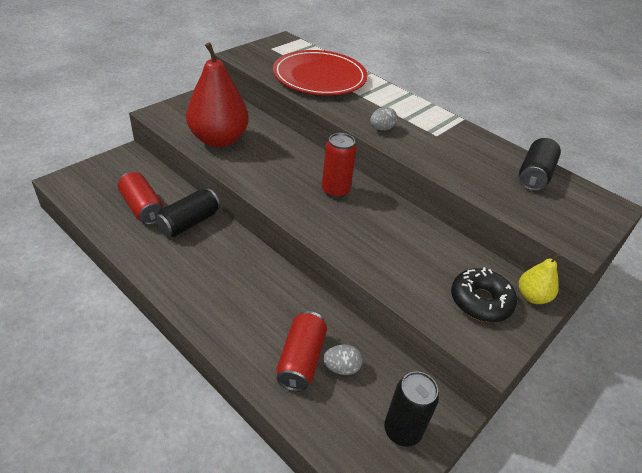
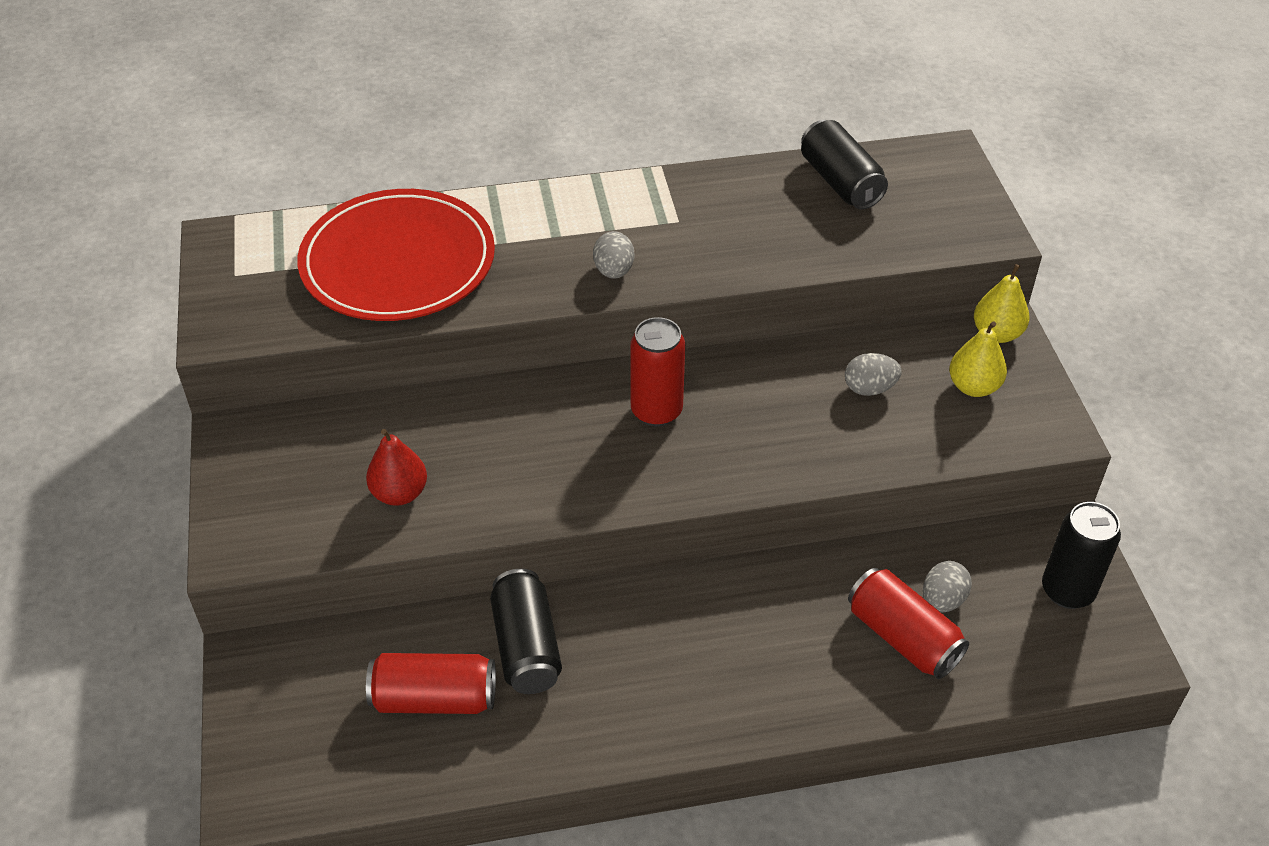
camera: 50 degrees left, 5 degrees up
red pear [186,42,249,148] -> red pear [366,429,427,506], size x0.48
black donut [451,267,517,322] -> yellow pear [949,321,1007,397]
none -> grey egg [845,353,902,396]

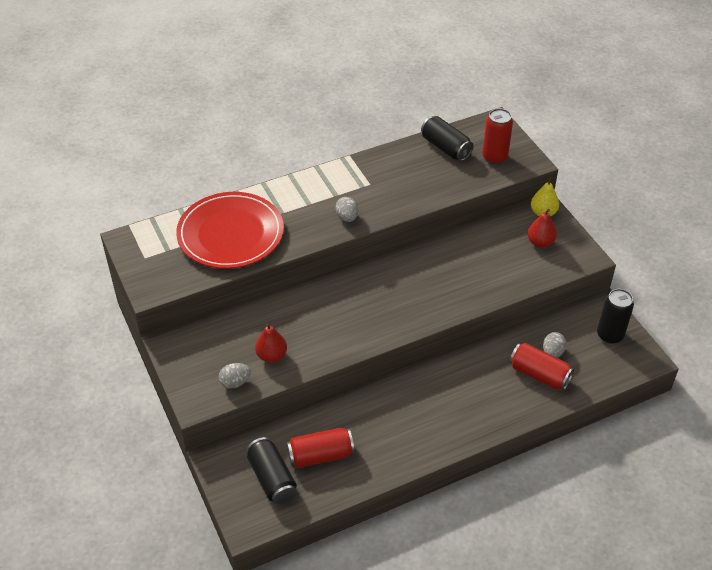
camera: 15 degrees left, 0 degrees up
black can [490,569,562,694] -> black can moved to [246,437,297,504]
red can [630,317,685,427] -> red can moved to [482,108,513,165]
grey egg [845,353,902,396] -> grey egg moved to [219,363,251,389]
yellow pear [949,321,1007,397] -> red pear [527,209,557,248]

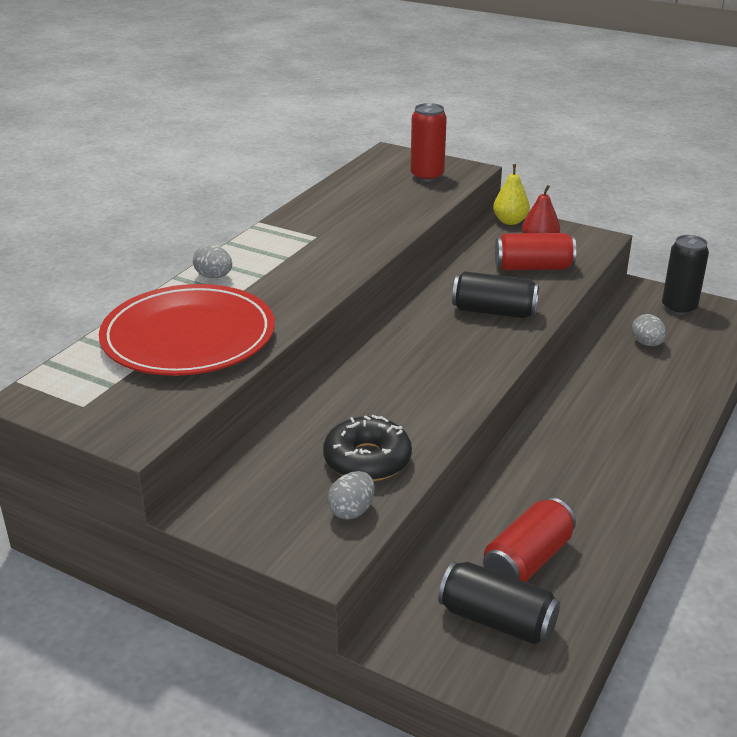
camera: 35 degrees left, 15 degrees down
red pear [255,323,287,363] -> black donut [323,415,412,481]
grey egg [335,197,358,222] -> grey egg moved to [193,245,232,278]
black can [421,116,474,161] -> black can moved to [452,271,539,318]
red can [509,343,574,391] -> red can moved to [495,233,576,270]

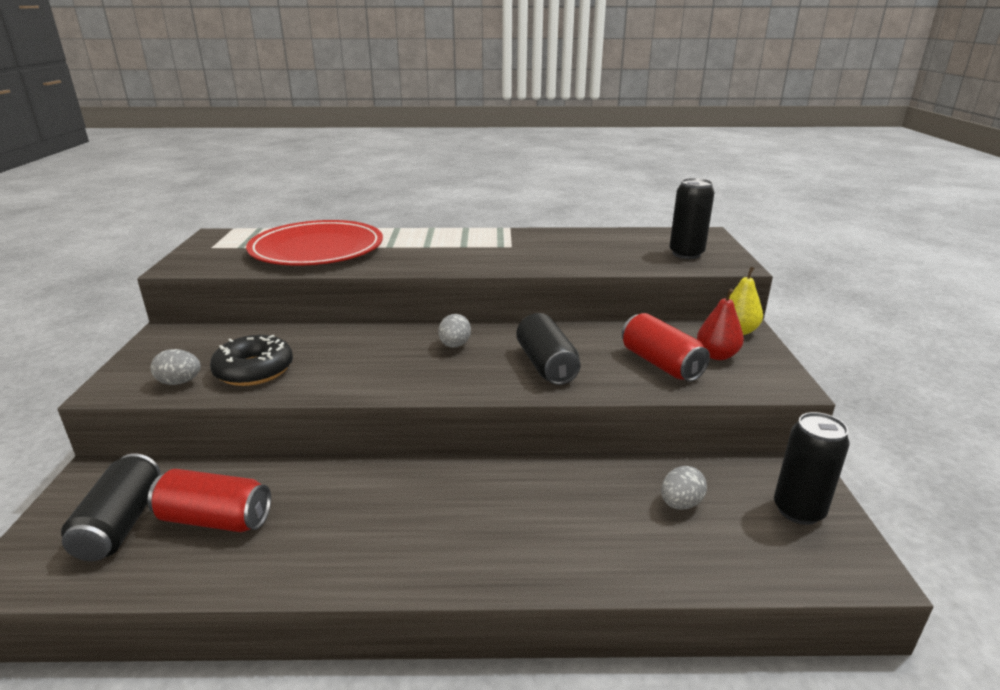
camera: 60 degrees right, 5 degrees down
grey egg [193,245,232,278] -> grey egg moved to [438,314,471,348]
red can [410,103,447,182] -> black can [669,178,715,259]

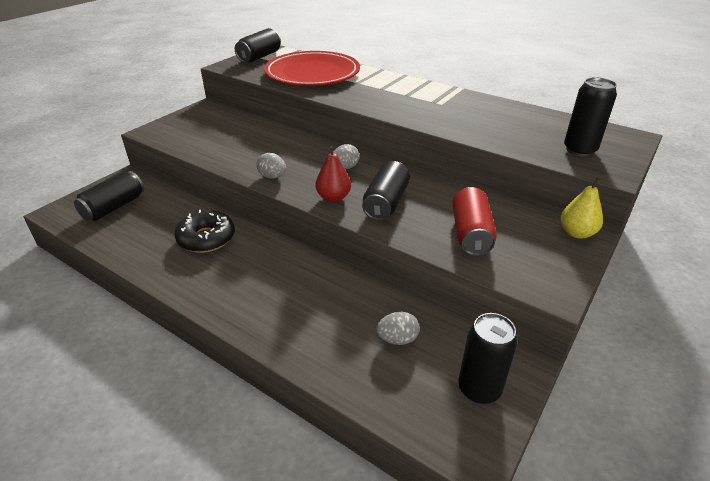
camera: 35 degrees right, 10 degrees up
red can [147,469,271,532] -> none
grey egg [151,349,201,385] -> grey egg moved to [256,153,286,179]
black donut [210,335,293,386] -> black donut moved to [175,210,235,253]
red pear [697,289,744,360] -> red pear moved to [315,146,351,202]
none -> black can [235,28,281,63]

